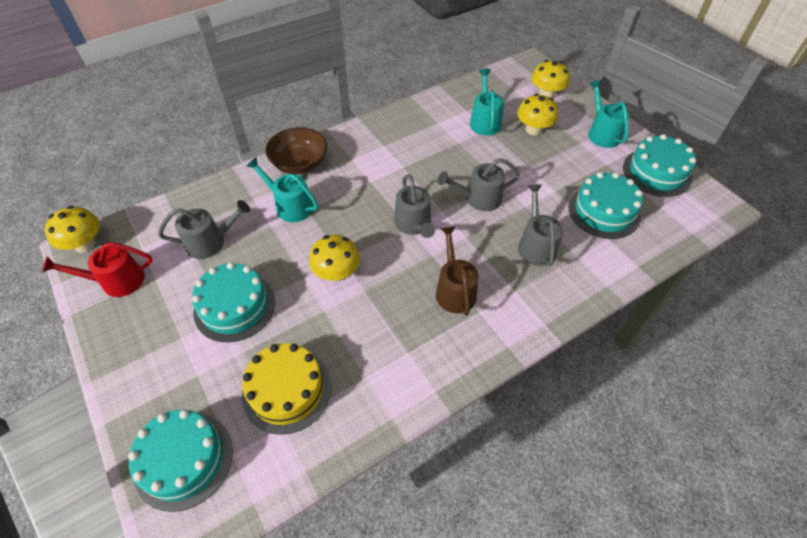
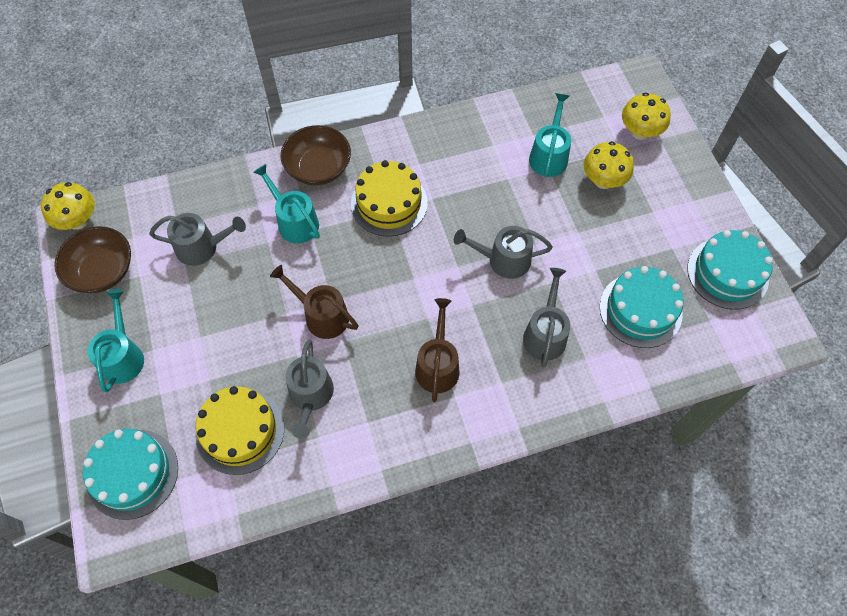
camera: 15 degrees right, 10 degrees up
red watering can [42,242,153,297] -> brown bowl [54,226,131,293]
turquoise cake [192,262,275,342] -> none
yellow mushroom [309,235,360,282] -> brown watering can [270,265,358,339]
grey watering can [394,174,435,238] -> grey watering can moved to [285,340,334,439]
turquoise watering can [588,80,629,148] -> turquoise watering can moved to [87,289,144,392]
none -> yellow cake [351,160,428,237]

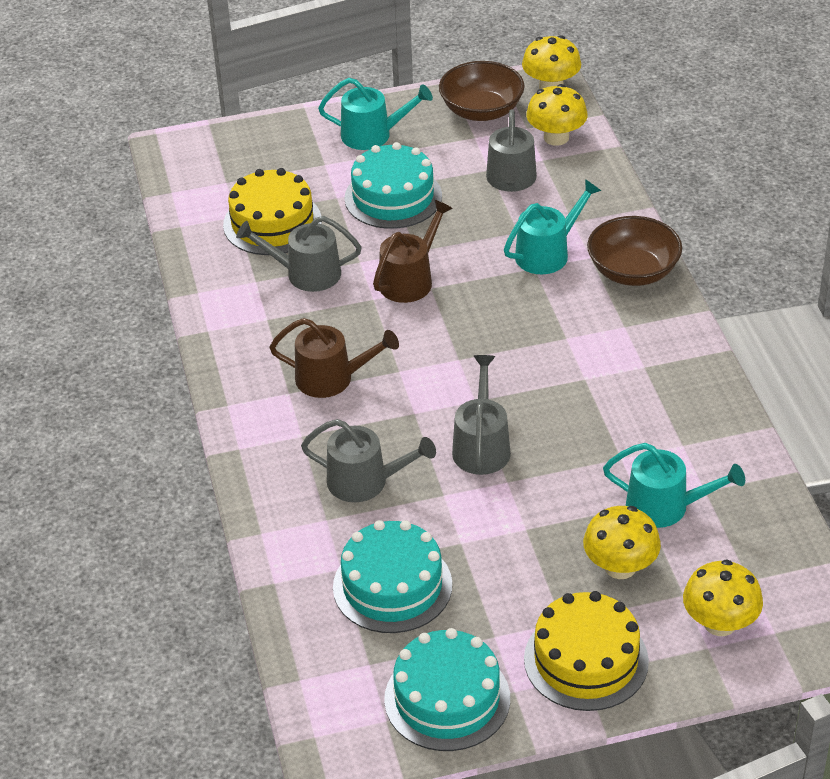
camera: 95 degrees right, 20 degrees down
turquoise cake [83,429,178,520] -> turquoise cake moved to [344,142,442,229]
yellow cake [351,160,428,237] -> yellow cake moved to [524,591,649,711]
none -> yellow mushroom [526,84,588,146]

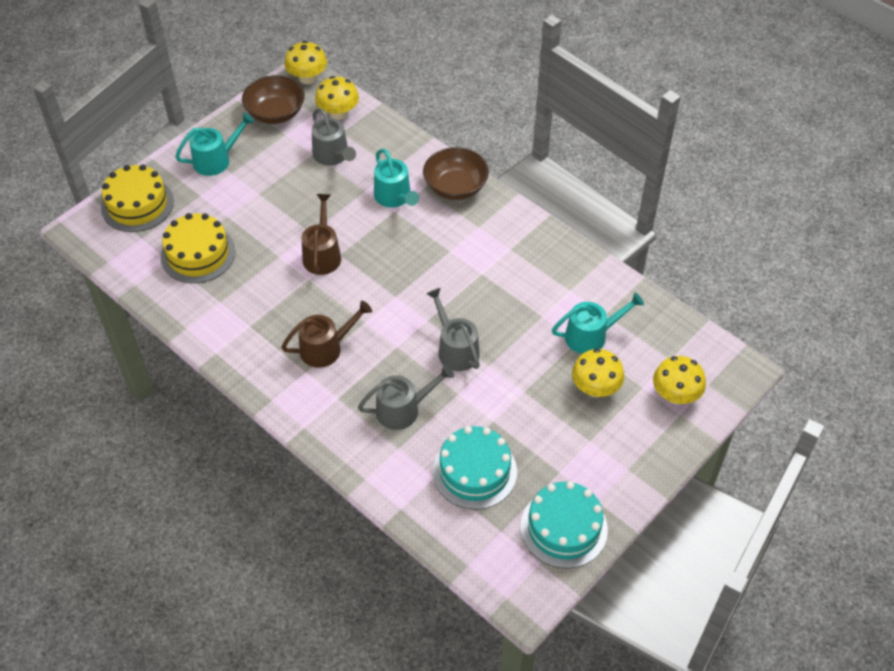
camera: 35 degrees left, 10 degrees up
grey watering can [236,216,362,292] -> none
turquoise cake [344,142,442,229] -> none
turquoise watering can [504,179,601,274] -> turquoise watering can turned 135 degrees clockwise [374,149,419,208]
yellow cake [524,591,649,711] -> yellow cake moved to [101,165,174,232]

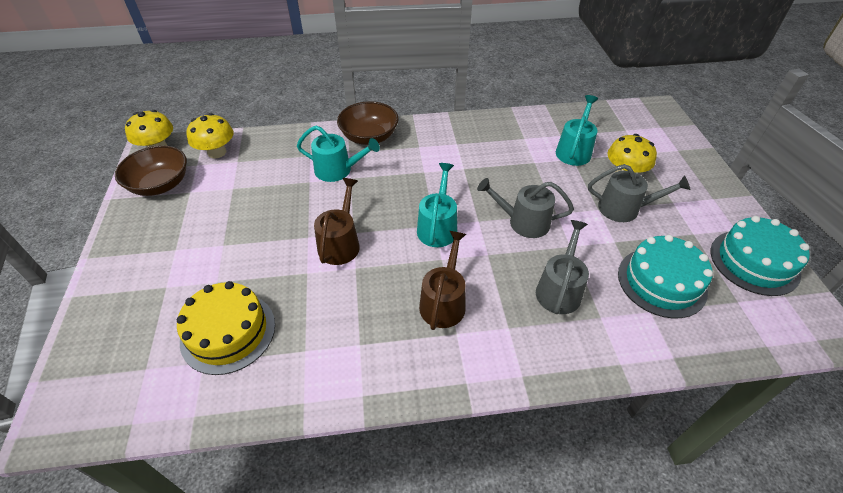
camera: 50 degrees left, 5 degrees down
yellow cake [101,165,174,232] -> none
turquoise watering can [175,113,254,176] -> turquoise watering can moved to [417,163,457,247]
brown watering can [302,194,341,275] -> brown watering can turned 60 degrees clockwise [314,178,360,265]
grey watering can [312,108,356,166] -> grey watering can moved to [588,164,690,222]
yellow mushroom [653,356,706,404] -> none

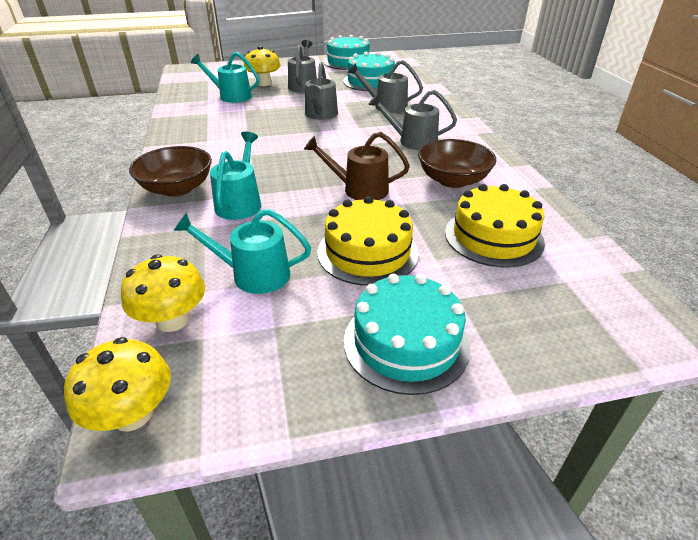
camera: 95 degrees left, 10 degrees down
brown bowl [115,145,187,196] -> brown bowl moved to [418,139,496,188]
turquoise watering can [417,163,457,247] -> turquoise watering can moved to [173,209,311,294]
brown watering can [419,231,466,330] -> grey watering can [368,90,457,150]
none -> yellow cake [317,196,419,286]
none -> turquoise cake [344,274,470,395]

